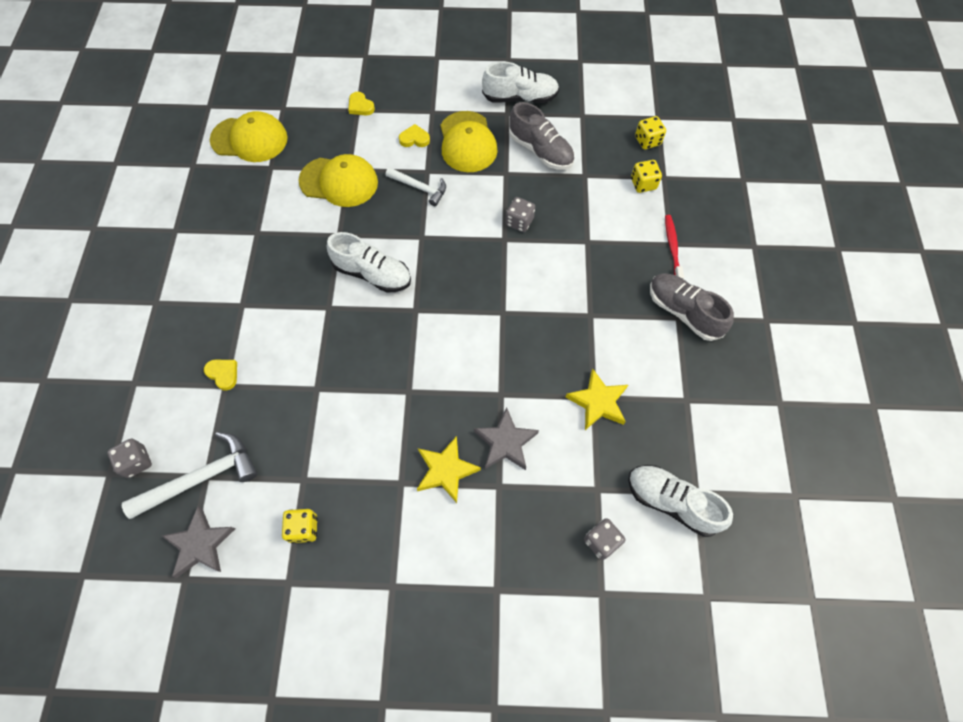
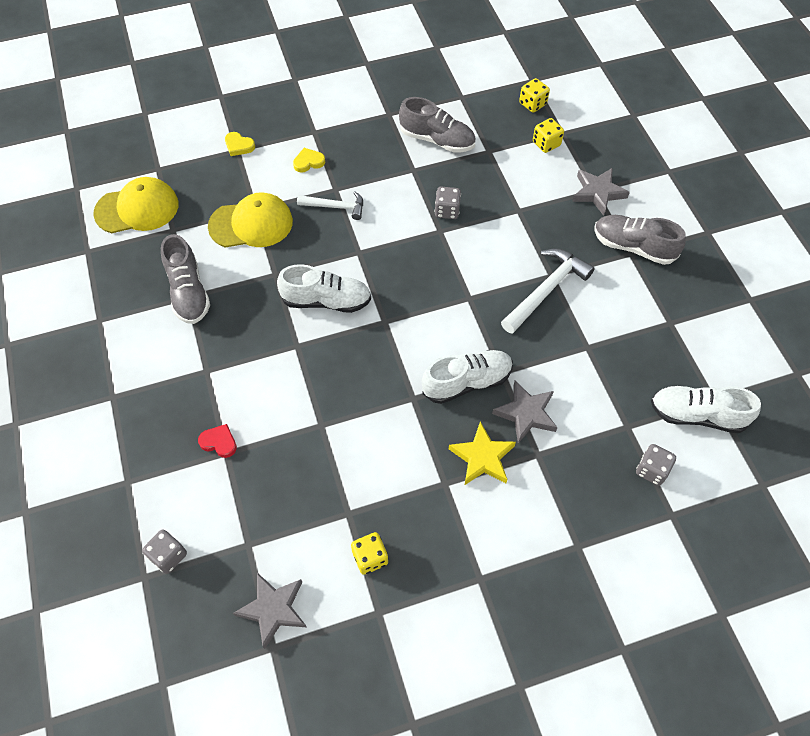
camera: 20 degrees left, 5 degrees down
white hammer [122,432,258,519] -> white hammer moved to [501,248,595,334]
yellow heart [204,360,237,391] -> red heart [198,424,237,458]
yellow cap [440,111,498,172] -> none
white shoe [482,62,559,103] -> white shoe moved to [422,350,513,404]
yellow star [565,369,628,430] -> none
red toothbrush [665,215,684,279] -> grey star [572,168,630,216]
none -> grey shoe [161,234,210,324]

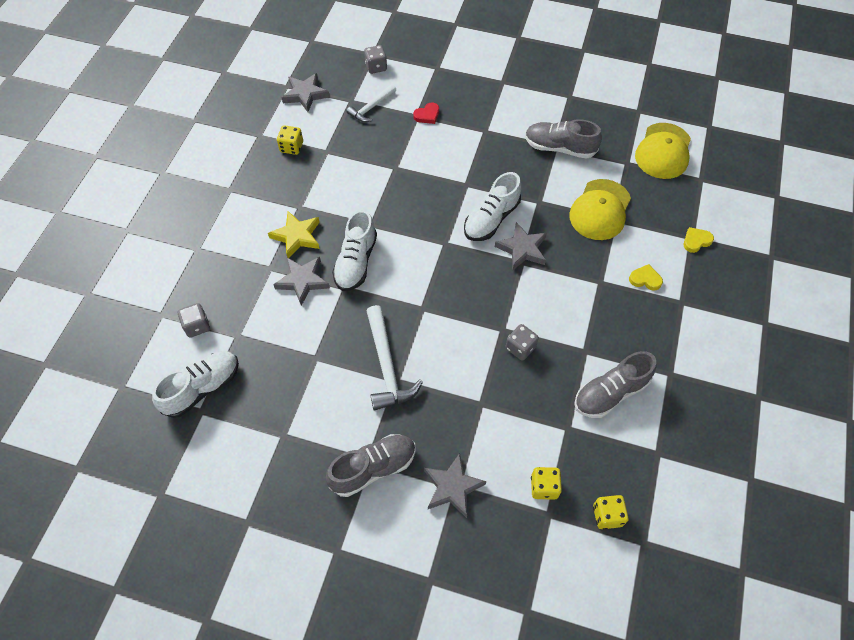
camera: 125 degrees right, 0 degrees up
yellow heart [293,148,325,173] -> yellow heart turned 90 degrees counterclockwise [629,264,663,290]
white hammer [297,191,363,220] -> white hammer moved to [347,84,396,122]
none -> grey star [495,222,547,271]

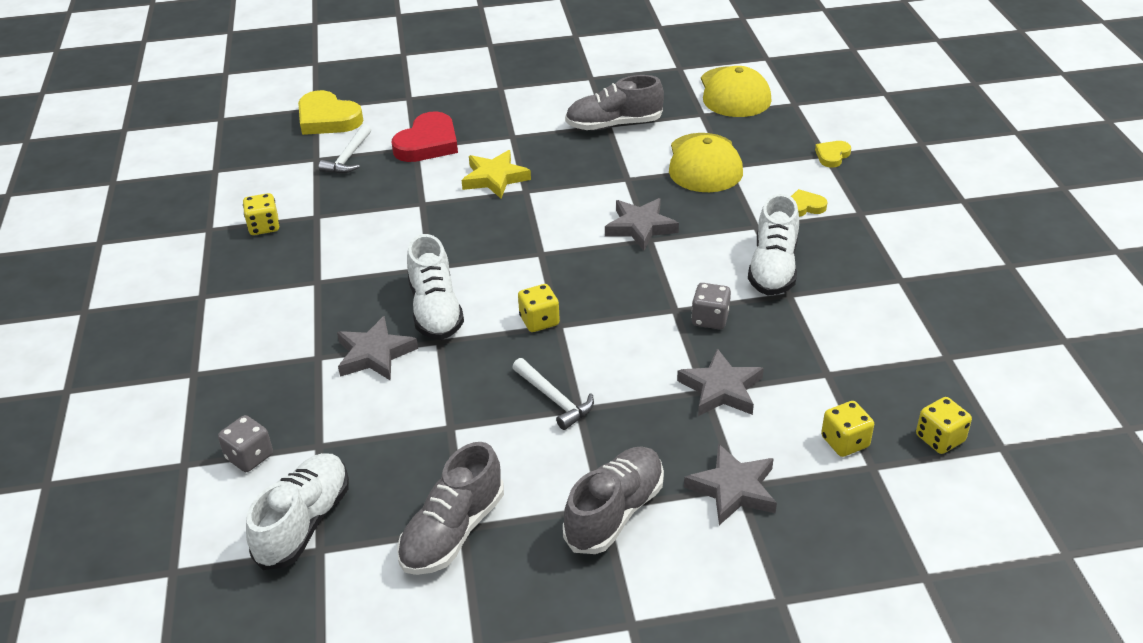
camera: 25 degrees left, 20 degrees down
yellow star [268,211,320,258] -> yellow star moved to [462,150,531,198]
grey star [282,73,330,112] -> grey star moved to [677,348,764,416]
grey dice [364,45,387,74] -> yellow heart [298,90,363,135]
white hammer [367,305,423,410] -> white hammer [512,358,594,430], size x0.63
red heart [413,103,439,124] -> red heart [392,111,458,162], size x1.92
white shoe [464,172,521,241] -> white shoe moved to [748,194,799,295]
grey shoe [574,351,656,418] -> grey shoe moved to [397,442,504,575]
none -> yellow dice [518,284,560,332]

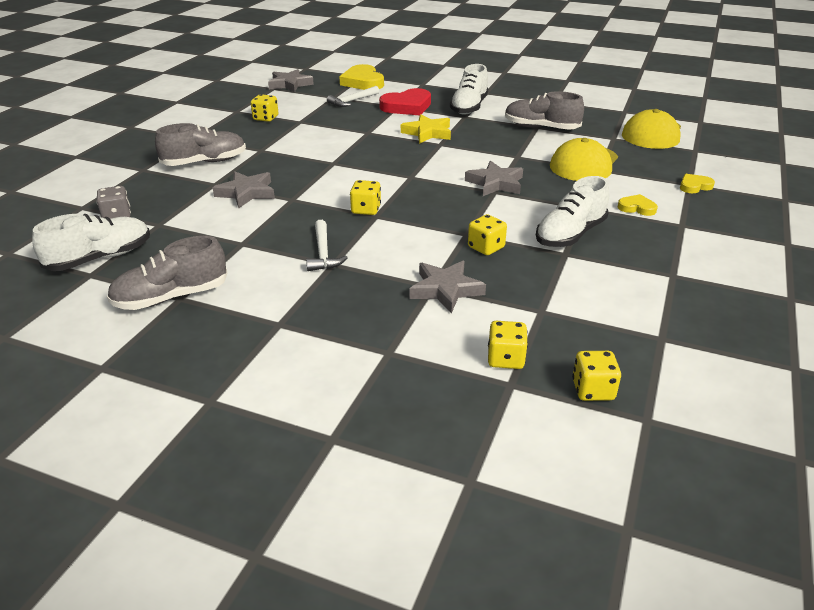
camera: 30 degrees right, 5 degrees down
white shoe [407,234,464,340] -> white shoe moved to [450,64,488,115]
grey shoe [563,446,664,554] -> grey shoe moved to [155,123,246,166]
grey star [684,444,777,525] -> grey star moved to [268,69,314,92]
grey dice [691,283,731,329] -> yellow dice [468,214,507,255]

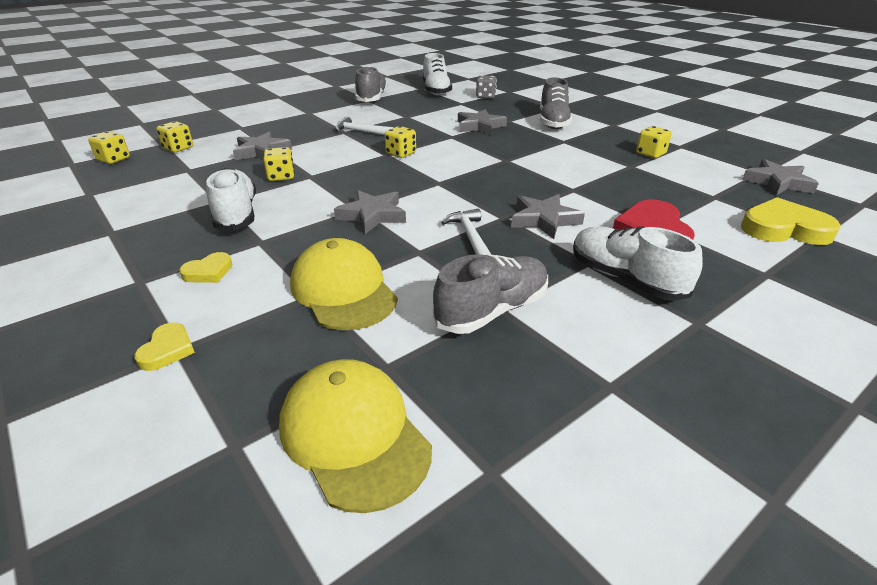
camera: 120 degrees right, 0 degrees up
white hammer [327,86,379,107] -> white hammer moved to [441,209,491,255]
yellow star [401,114,451,144] -> grey star [511,194,585,239]

